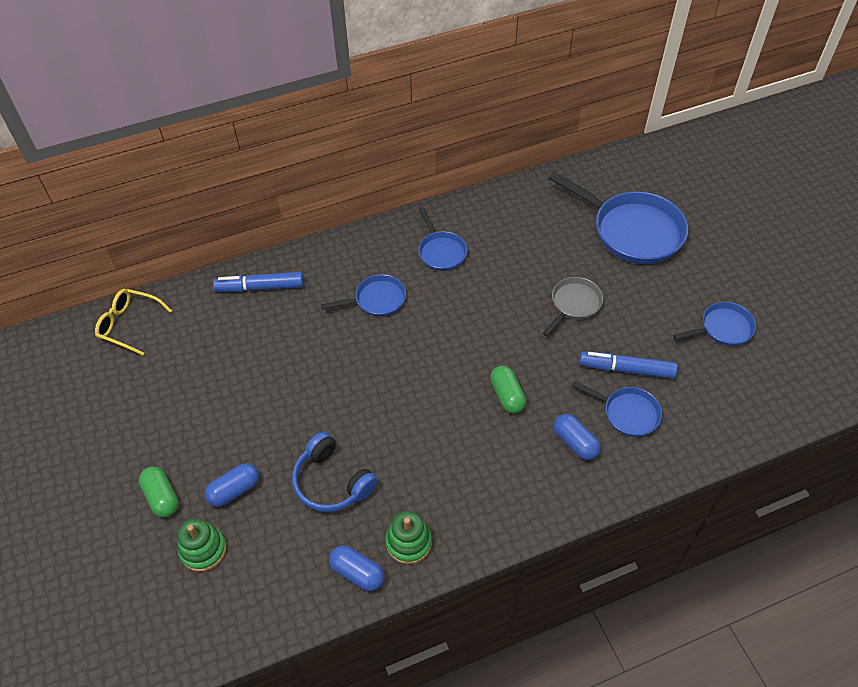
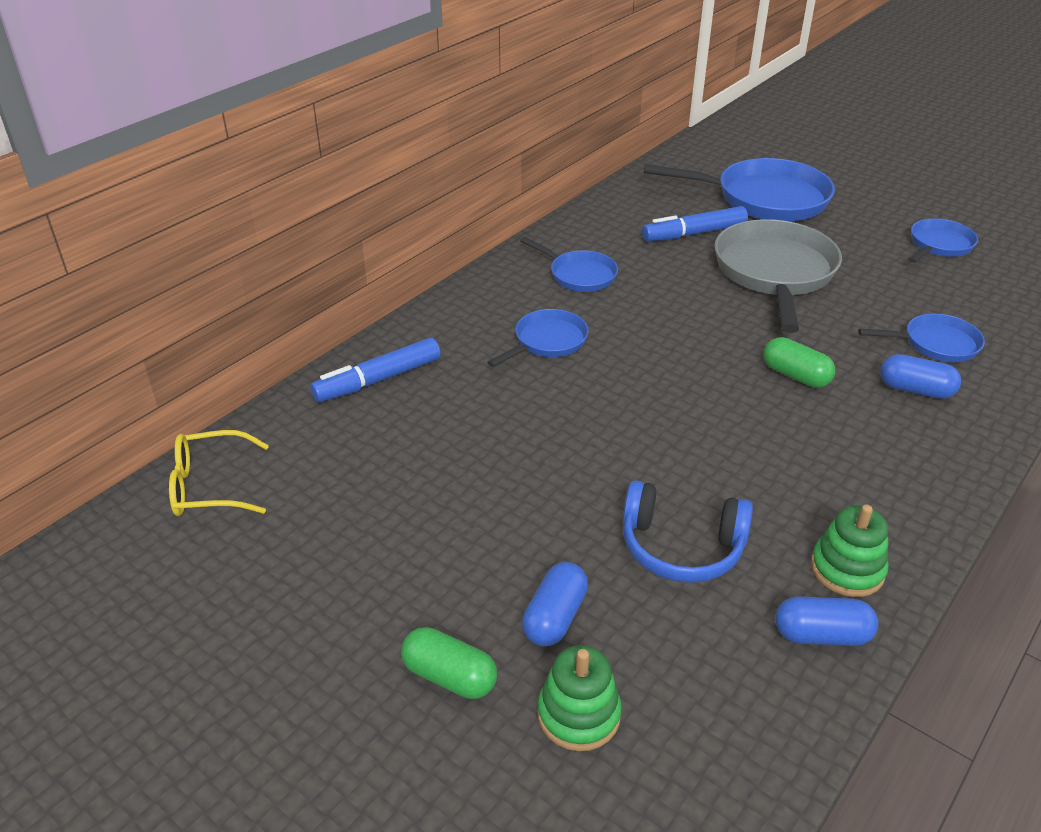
camera: 30 degrees left, 15 degrees down
grey pan [543,277,603,337] -> grey pan [714,219,842,333], size x1.88
blue marker [579,352,677,379] -> blue marker moved to [642,206,748,242]

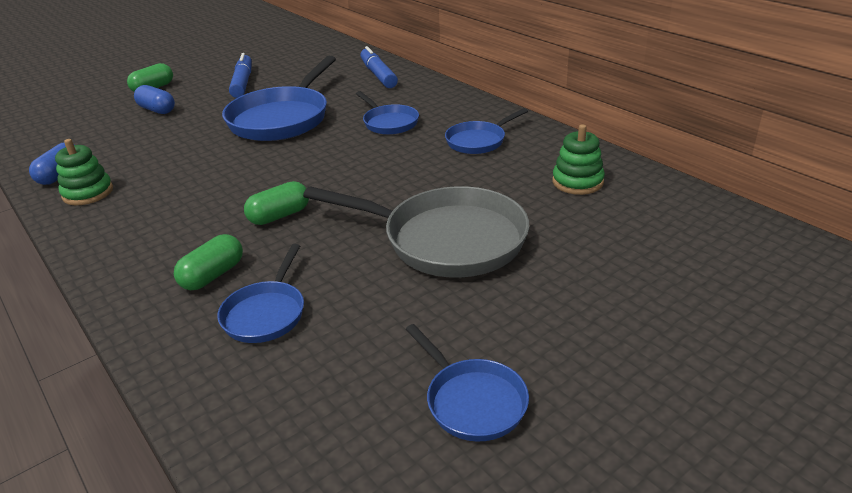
camera: 105 degrees right, 5 degrees down
yellow glasses [169,430,269,516] -> none
green stacking toy [537,645,622,751] -> green stacking toy moved to [552,124,605,195]
blue headphones [623,480,753,583] -> none
blue marker [642,206,748,242] -> blue marker moved to [229,53,252,98]
blue pan [644,158,835,222] -> blue pan moved to [222,56,336,141]
blue capsule [880,354,961,399] -> green capsule [174,234,243,290]

